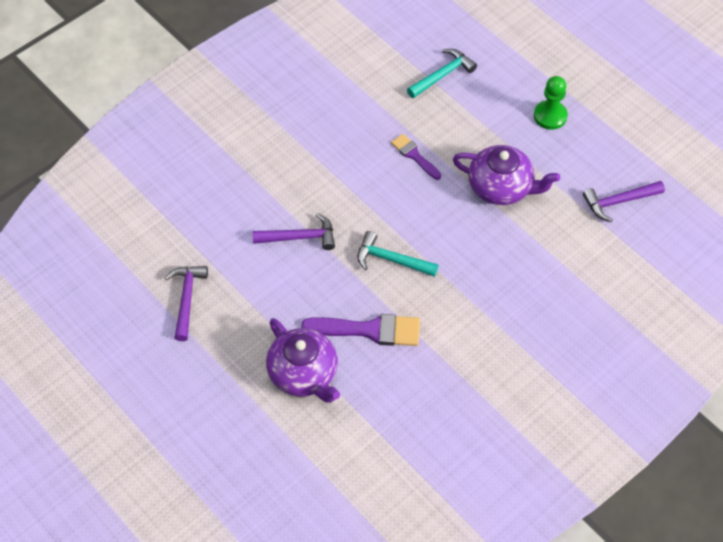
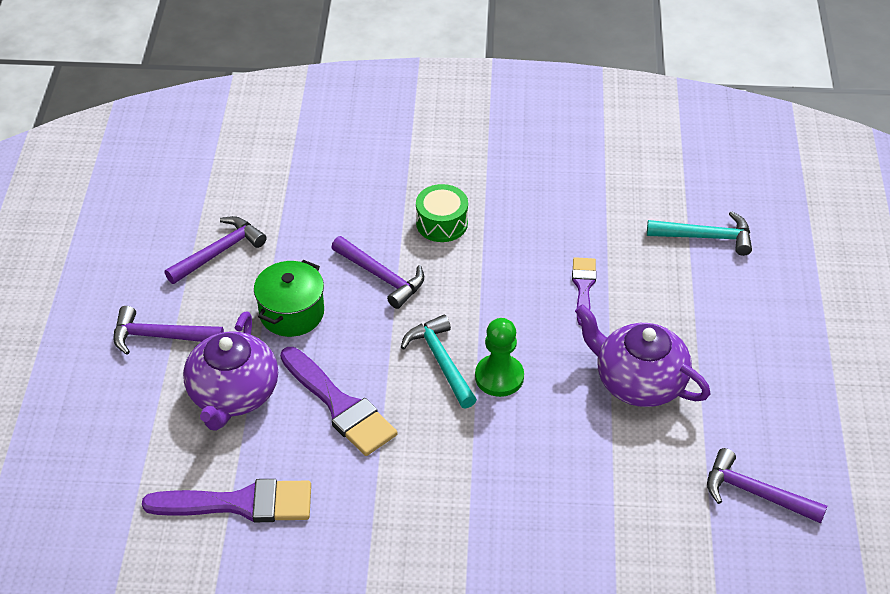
camera: 45 degrees right, 10 degrees down
purple teapot [453,145,560,205] -> purple teapot turned 150 degrees clockwise [575,304,711,407]
green pawn [534,76,568,130] -> green pawn moved to [475,318,524,397]
none -> purple hammer [114,306,224,355]
none -> purple brush [142,479,311,522]
none -> green pot [254,260,324,337]
none -> green drum [416,184,468,242]

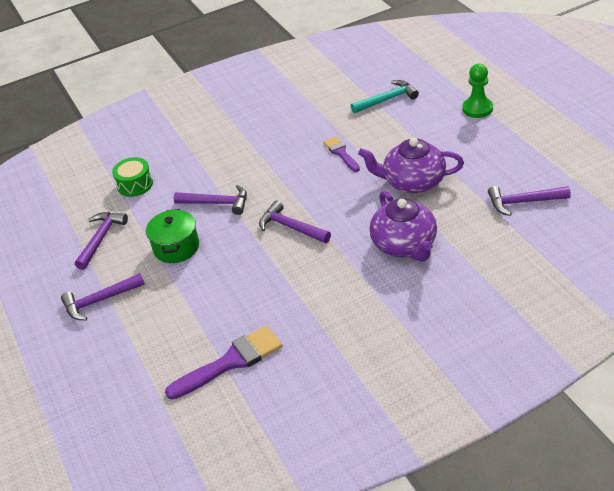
camera: 25 degrees left, 5 degrees down
purple teapot [183,311,278,431] -> purple teapot moved to [370,191,437,262]
purple brush [280,347,397,456] -> none
turquoise hammer [401,314,477,409] -> purple hammer [259,201,331,243]
green drum [416,184,468,242] -> green drum moved to [112,157,153,197]
green pawn [475,318,524,397] -> green pawn moved to [462,64,493,118]

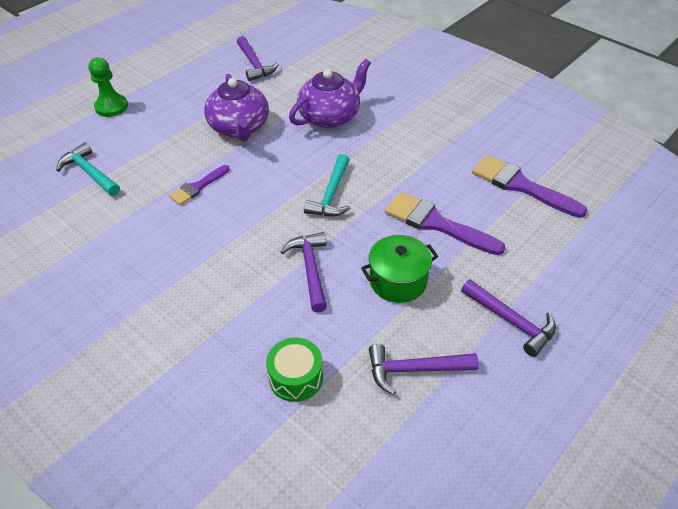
camera: 115 degrees left, 5 degrees up
purple hammer [259,201,331,243] -> turquoise hammer [304,154,351,216]
none -> purple brush [385,192,505,255]

